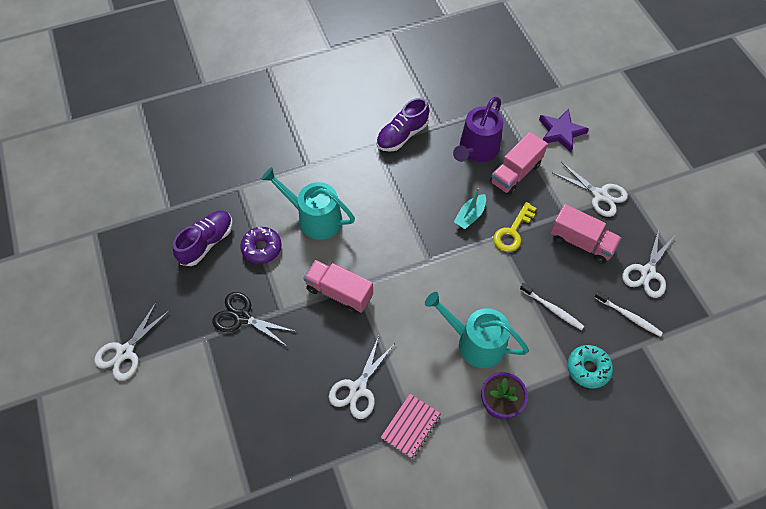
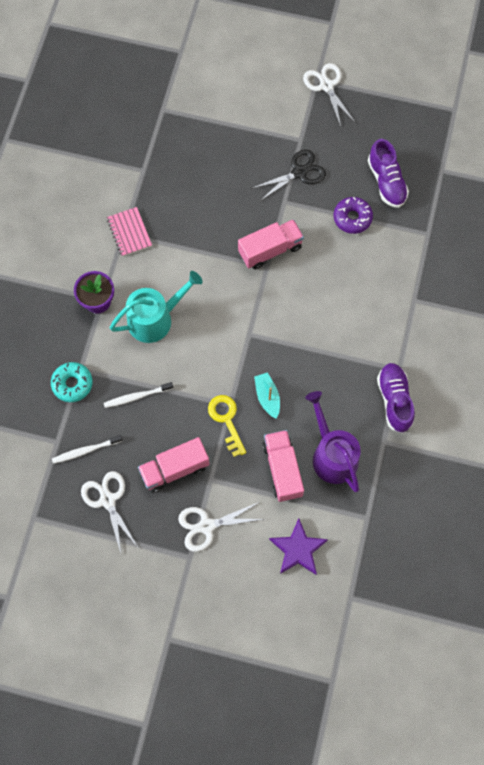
camera: 125 degrees right, 10 degrees up
turquoise watering can [261,167,355,240] -> none
white scissors [329,336,394,419] -> none

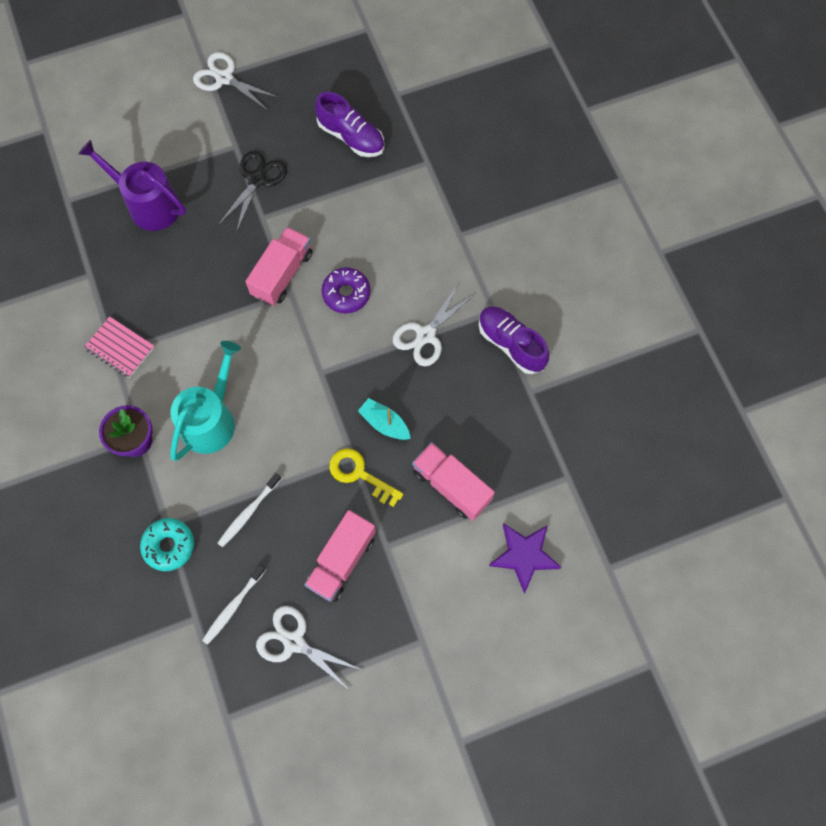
camera: 35 degrees left, 0 degrees up
white scissors [178,502,263,552] -> white scissors moved to [393,283,475,366]
purple watering can [305,391,361,492] -> purple watering can moved to [78,140,186,231]
purple donut [334,197,373,234] -> purple donut moved to [322,267,371,313]

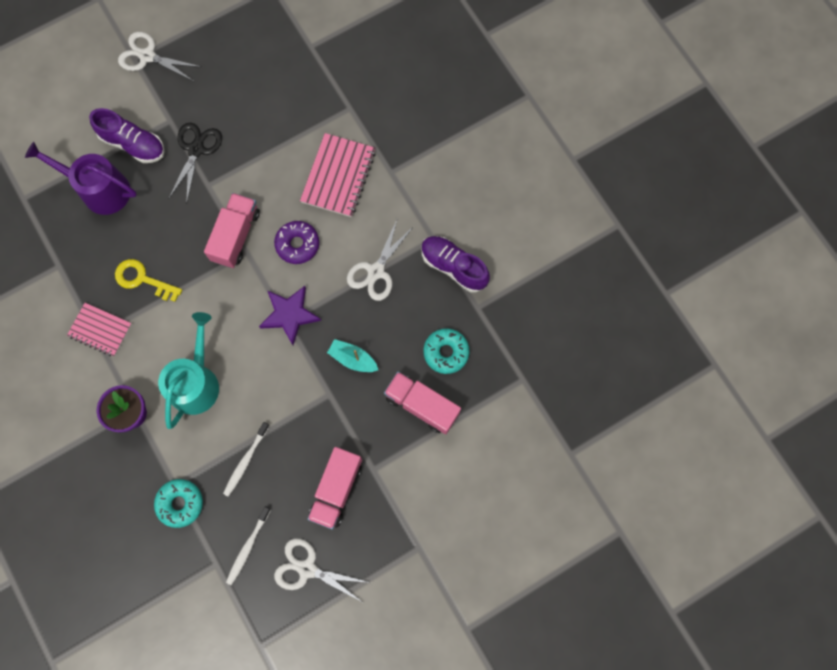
camera: 10 degrees left, 5 degrees up
purple shoe [315,92,384,157] -> purple shoe moved to [89,108,165,163]
yellow key [329,448,404,507] -> yellow key moved to [115,259,182,302]
purple star [489,523,562,593] -> purple star moved to [259,286,321,345]
none -> pink notebook [300,133,376,217]
none -> turquoise donut [423,328,470,374]

